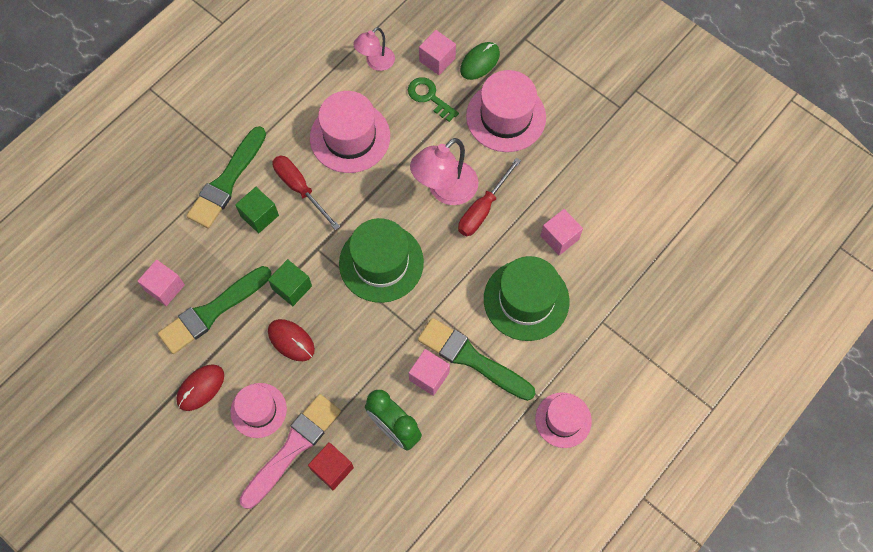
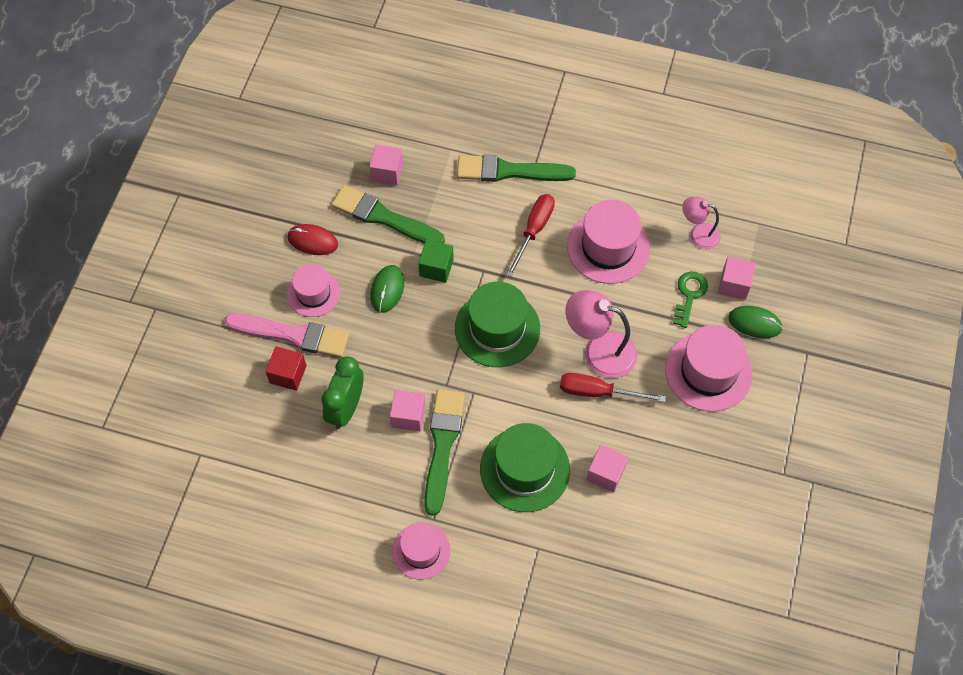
camera: 65 degrees right, 5 degrees down
green cube [235,187,279,233] -> none
red mouse [268,319,315,361] -> green mouse [370,265,404,313]

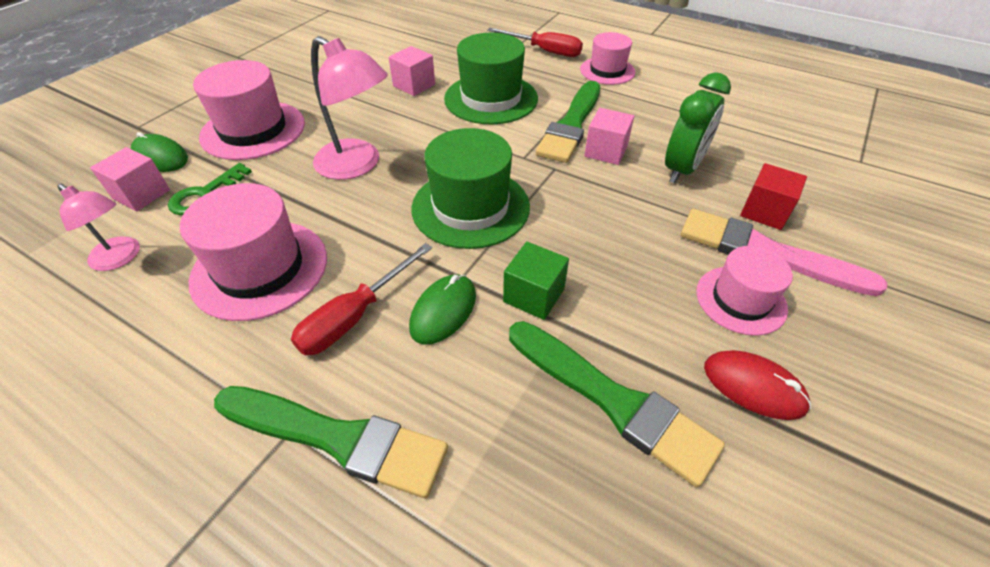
camera: 165 degrees left, 15 degrees down
pink cube [369,145,403,186] -> none
green mouse [370,265,404,313] -> green mouse moved to [409,274,476,345]
red screwdriver [560,373,666,402] -> red screwdriver moved to [487,28,583,57]

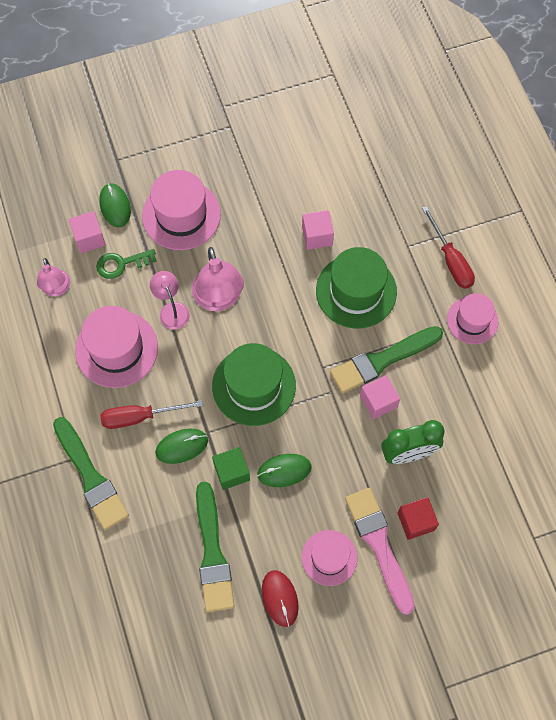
camera: 40 degrees right, 20 degrees up
none -> pink lamp [150,271,190,329]
none -> green mouse [257,454,311,487]

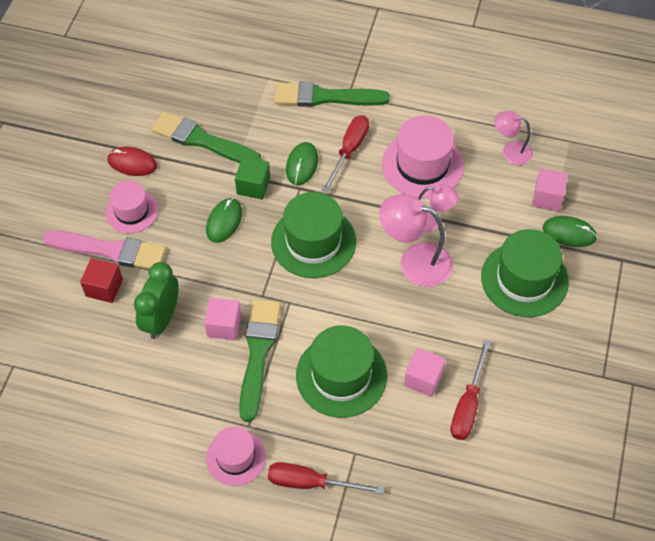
camera: 125 degrees right, 10 degrees down
green key [96,249,157,279] -> none
pink hat [142,170,221,250] -> green hat [481,229,569,317]
none -> red screwdriver [450,340,490,440]

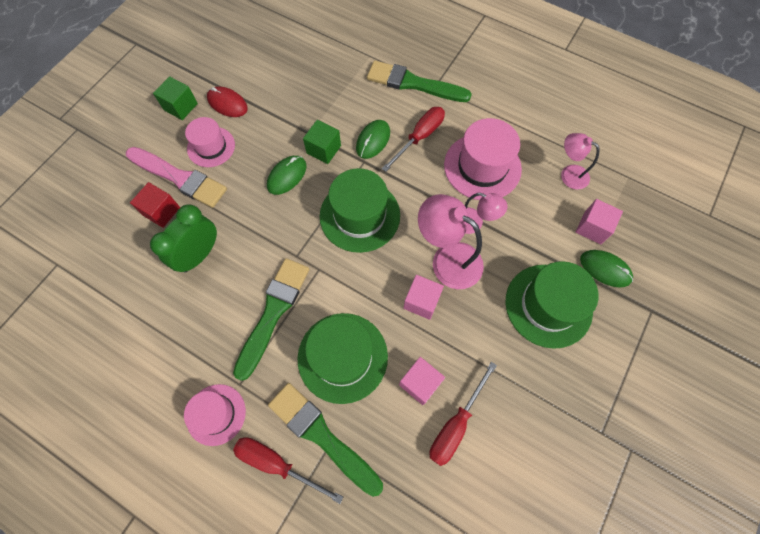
camera: 15 degrees right, 10 degrees up
green brush [151,111,262,163] -> green brush moved to [268,383,383,497]
pink cube [204,297,241,341] -> pink cube moved to [403,275,444,320]
none -> green cube [153,76,198,120]

